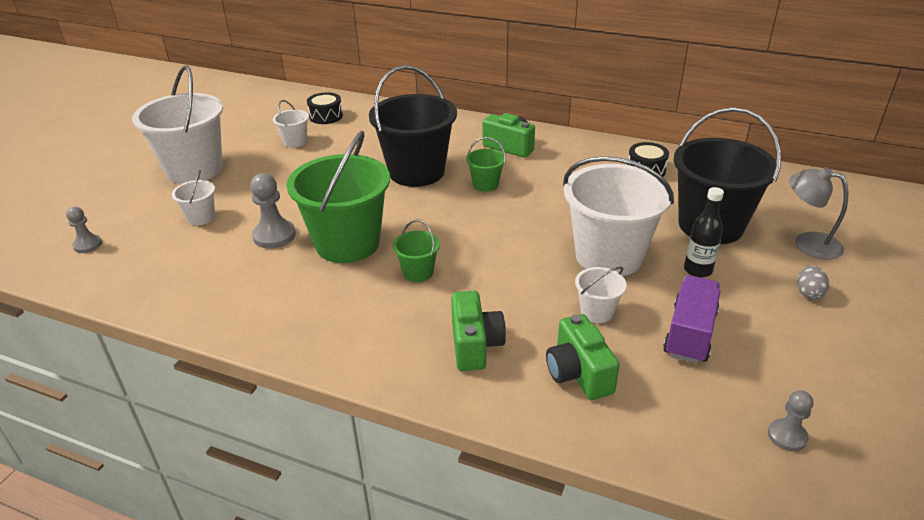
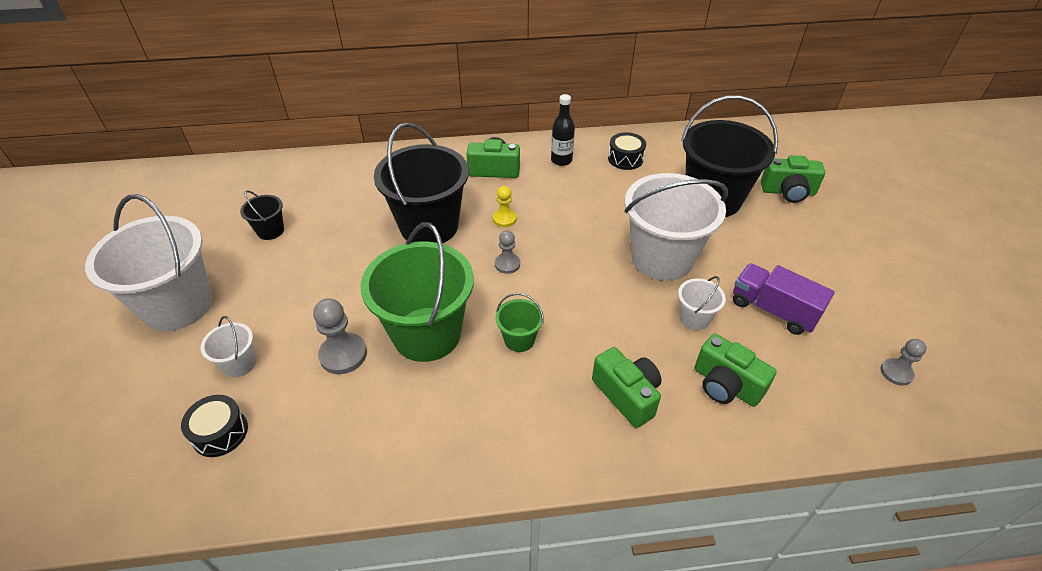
camera: 30 degrees left, 10 degrees up
grey pawn [66,207,102,253] -> grey pawn moved to [495,231,520,274]
white bucket [273,100,309,148] -> black bucket [240,190,284,240]
black drum [307,92,343,124] -> black drum moved to [181,395,248,457]
green bucket [466,137,506,192] -> yellow pawn [493,186,517,227]
purple truck [663,275,721,364] -> purple truck turned 45 degrees counterclockwise [733,263,835,335]
black bottle [684,187,724,278] -> black bottle moved to [551,94,575,166]
grey lamp [789,167,848,260] -> green camera [761,155,826,203]
grey egg [797,265,829,299] -> none

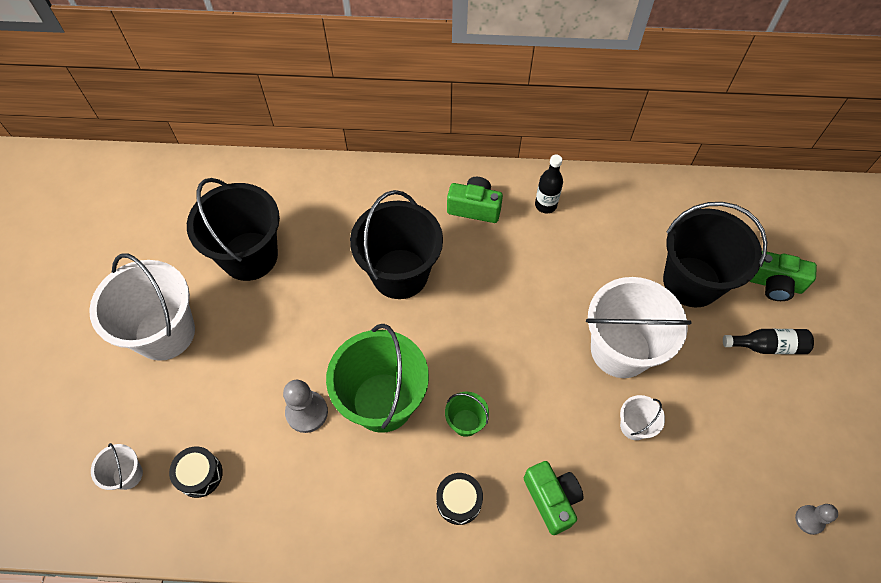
camera: 10 degrees right, 15 degrees up
white bucket [201,316,256,377] -> white bucket moved to [91,443,143,490]
black bucket [240,190,284,240] -> black bucket [187,178,280,281], size x2.23
yellow pawn [493,186,517,227] -> none
grey pawn [495,231,520,274] -> none
black drum [608,132,646,170] -> black drum moved to [436,473,483,525]
green camera [695,334,777,407] -> none
purple truck [733,263,835,335] -> none
none -> black bottle [723,329,814,354]

